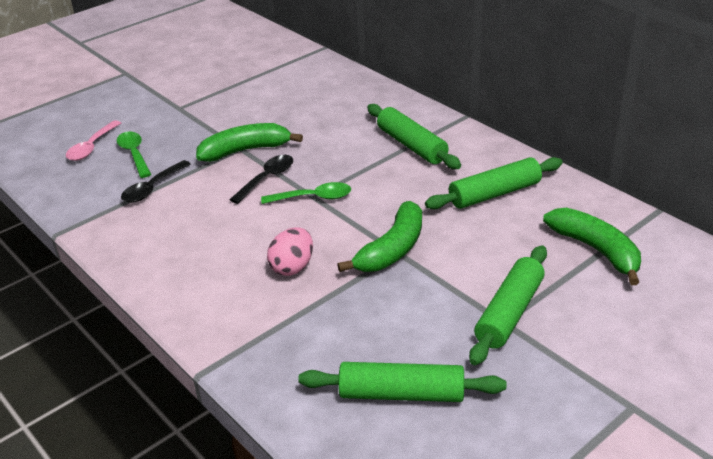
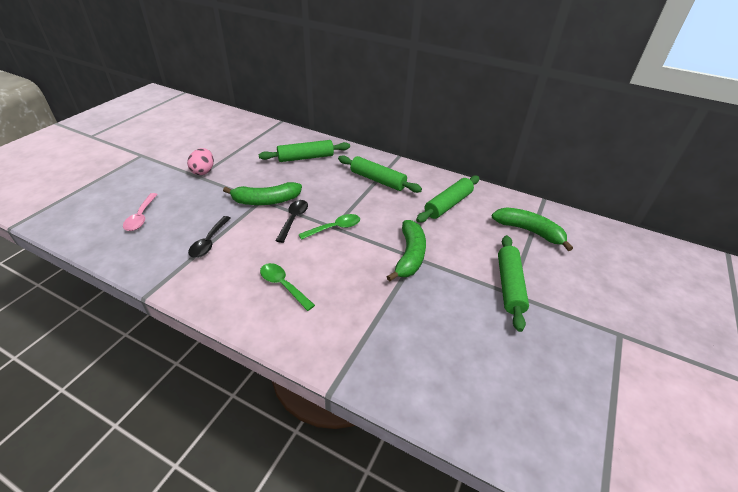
camera: 25 degrees left, 5 degrees up
green spoon [117,131,151,178] -> green spoon moved to [260,263,315,311]
green banana [196,123,303,162] -> green banana turned 150 degrees counterclockwise [223,182,302,205]
pink egg [267,227,313,276] -> pink egg moved to [187,148,214,175]
green rolling pin [298,362,506,402] -> green rolling pin moved to [259,140,350,162]

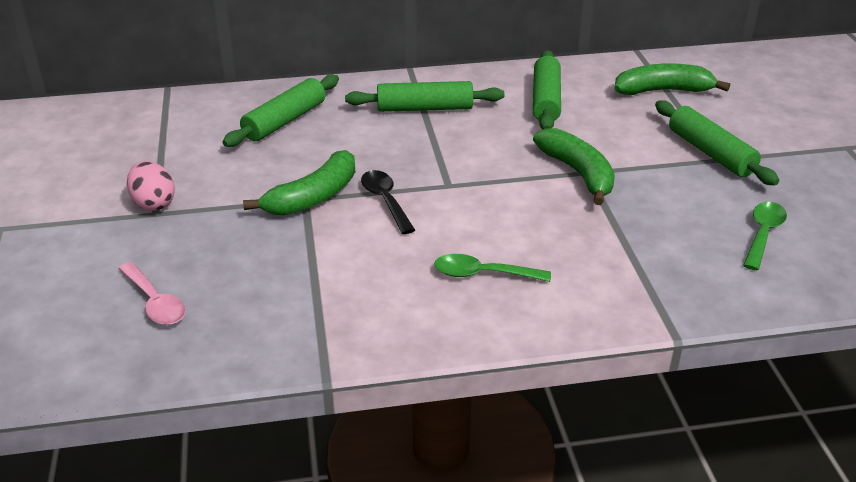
camera: 35 degrees left, 5 degrees down
black spoon [188,216,231,258] -> none
green spoon [298,214,360,240] -> green spoon moved to [743,202,787,270]

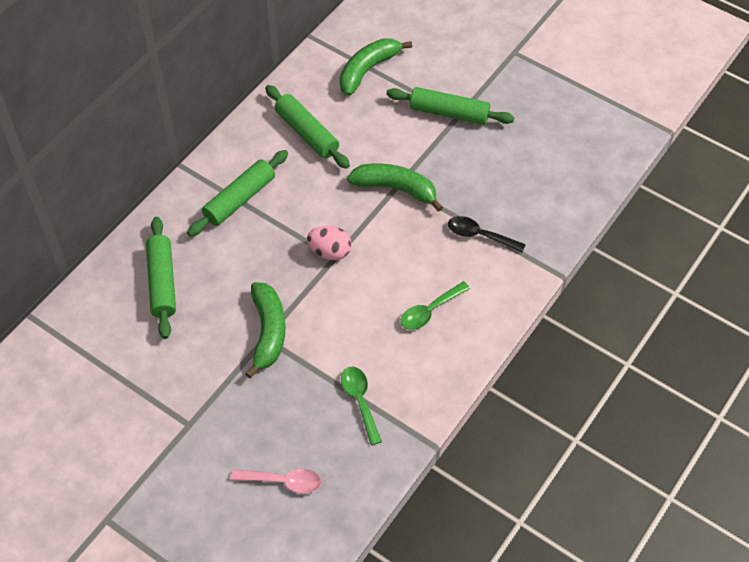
camera: 45 degrees left, 20 degrees up
pink egg [127,161,175,211] -> pink egg moved to [307,226,352,260]
black spoon [361,170,415,234] -> black spoon moved to [448,216,526,252]
green spoon [743,202,787,270] -> green spoon moved to [341,367,382,445]

